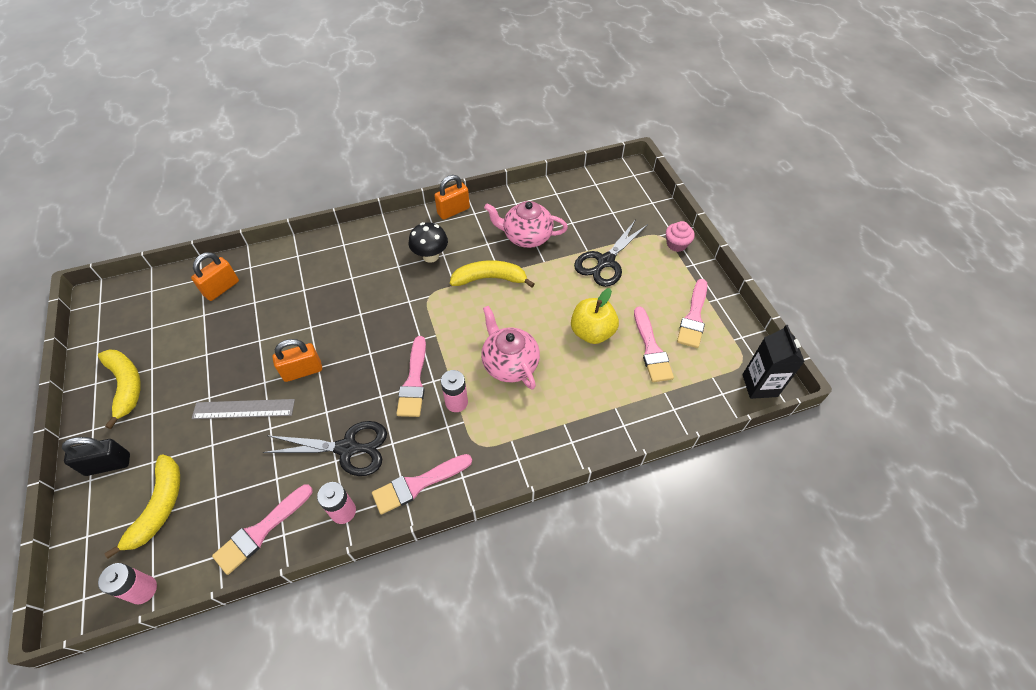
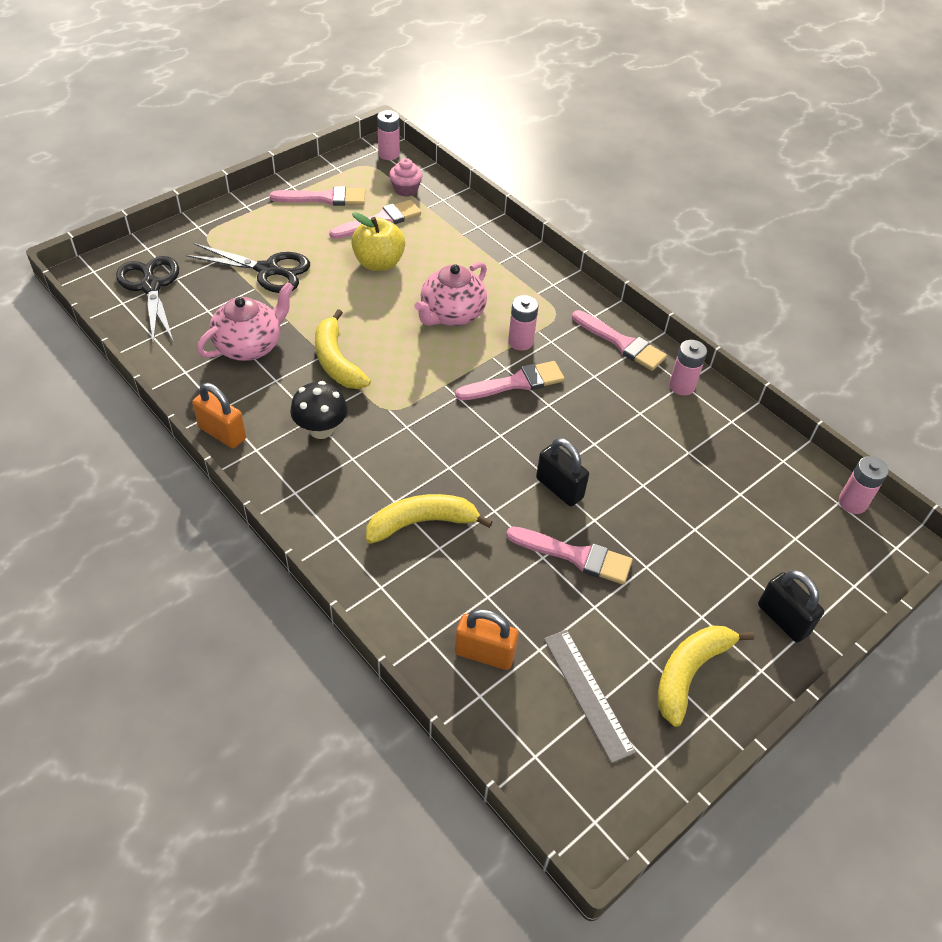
camera: 115 degrees left, 5 degrees down
yellow banana [104,454,180,558] -> yellow banana moved to [366,494,493,544]
grey ruler [192,399,295,419] -> grey ruler moved to [544,630,636,763]
pink brush [212,484,313,575] -> pink brush moved to [506,527,633,585]
black scissors [262,421,387,476] -> black scissors moved to [116,256,179,344]
orange padlock [272,339,322,382] -> black padlock [536,438,589,506]
pink teapot [484,201,568,248] -> pink teapot turned 120 degrees counterclockwise [197,282,294,361]
pink cupcake [666,221,695,252] -> pink cupcake moved to [389,158,423,197]
black carton [742,325,805,399] -> pink battery [377,110,400,160]

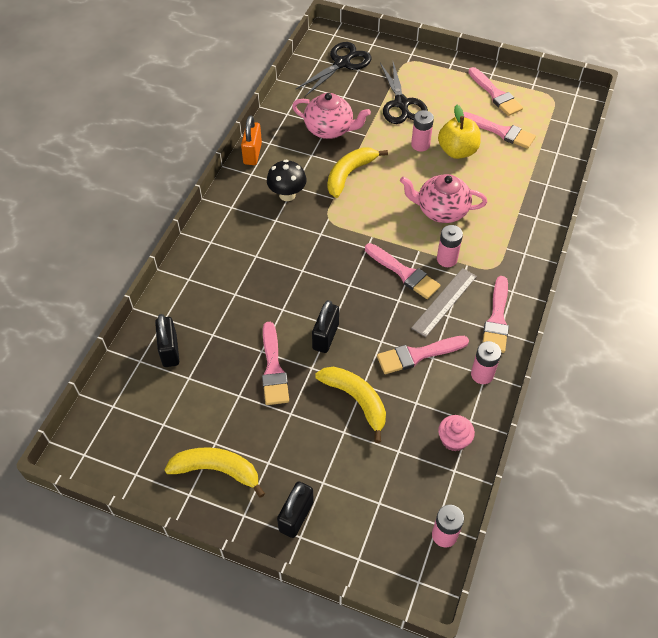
camera: 65 degrees right, 5 degrees up
yellow banana [366,494,493,544] -> yellow banana moved to [315,367,386,443]
pink battery [377,110,400,160] -> pink battery moved to [411,110,434,151]
pink cupcake [389,158,423,197] -> pink cupcake moved to [438,415,475,451]
orange padlock [455,609,519,670] -> black padlock [155,314,179,367]
grey ruler [544,630,636,763] -> grey ruler moved to [411,268,477,337]
none -> pink brush [377,336,469,374]

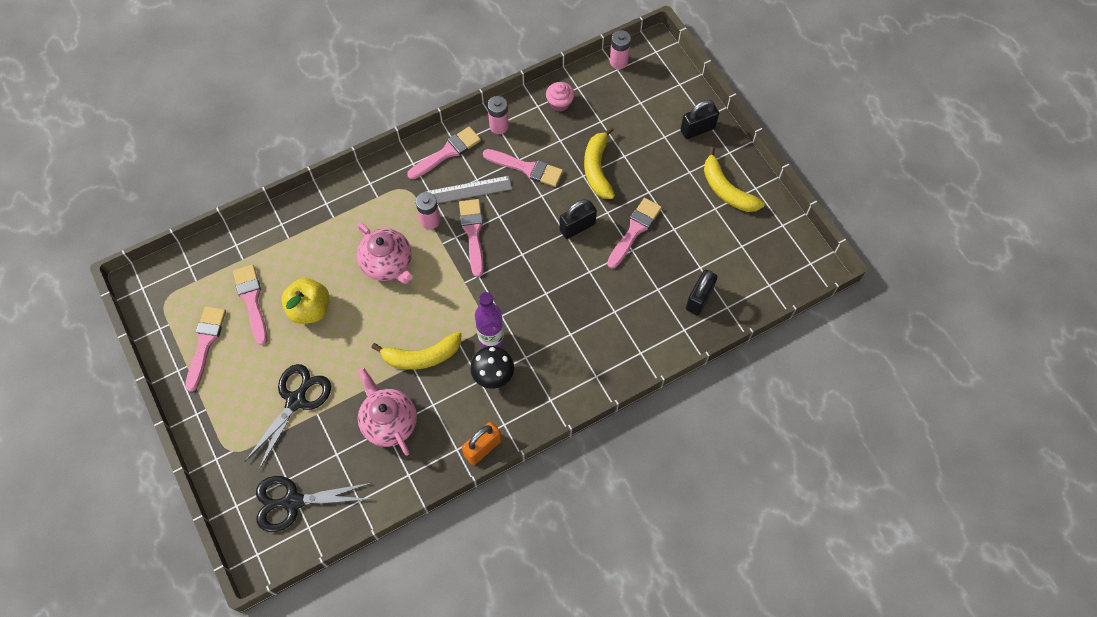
camera: 140 degrees left, 10 degrees up
pink battery [411,110,434,151] -> none
none -> purple bottle [475,292,504,348]

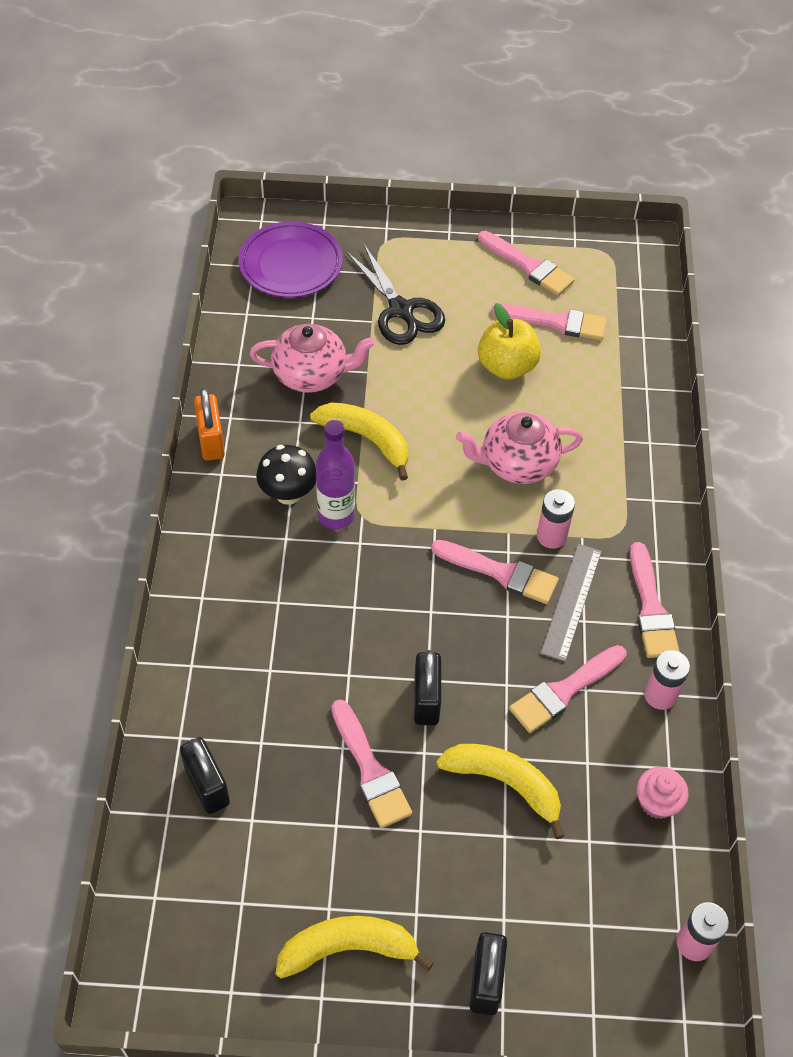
camera: 120 degrees right, 10 degrees down
black scissors [256,476,371,532] -> purple plate [238,221,343,298]
yellow banana [371,332,461,370] -> yellow banana turned 105 degrees clockwise [310,402,409,480]

